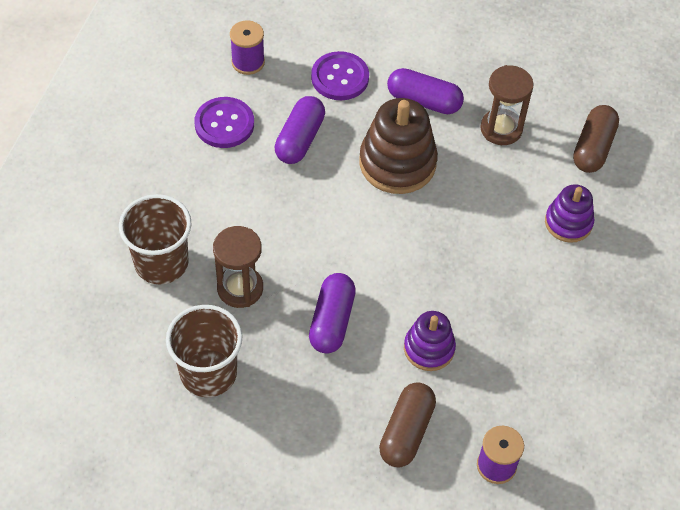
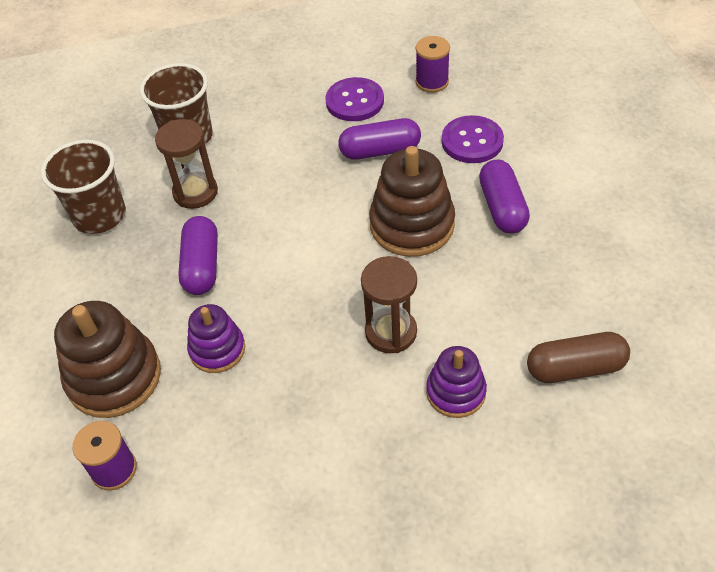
camera: 65 degrees right, 5 degrees down
purple capsule [309,273,356,354] -> purple capsule turned 75 degrees counterclockwise [178,216,218,295]
brown capsule [379,382,436,467] -> brown stacking toy [54,301,161,418]
brown hourglass [480,65,534,145] -> brown hourglass moved to [361,256,417,353]

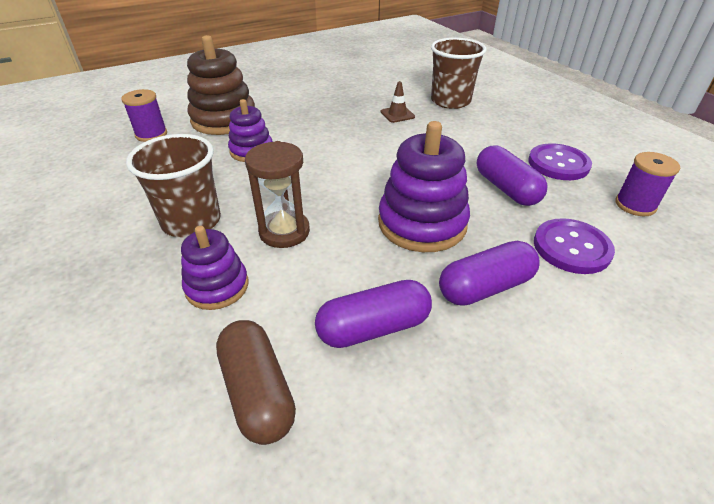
camera: 70 degrees right, 10 degrees down
brown cup [41,140,126,234] -> brown cup moved to [126,134,221,238]
brown hourglass [155,119,218,209] -> brown traffic cone [381,81,415,123]
purple capsule [178,216,218,295] -> purple capsule moved to [315,280,432,348]
brown stacking toy [369,146,455,257] -> purple stacking toy [378,121,470,252]

